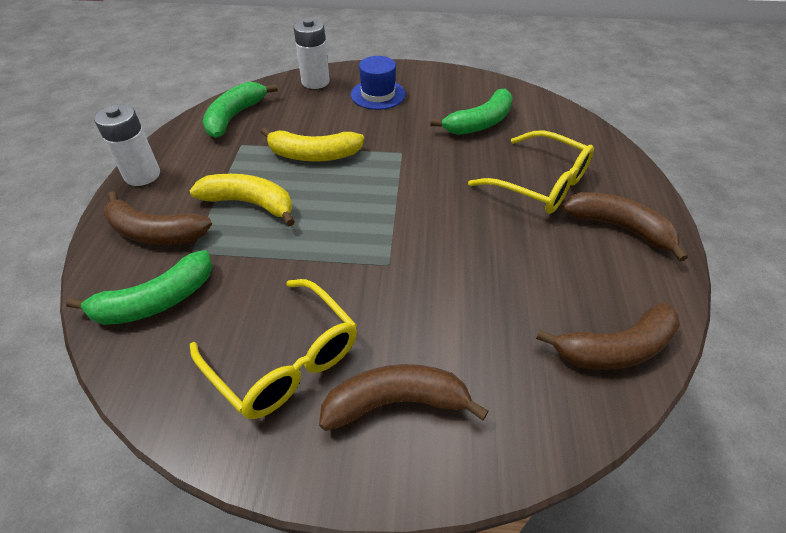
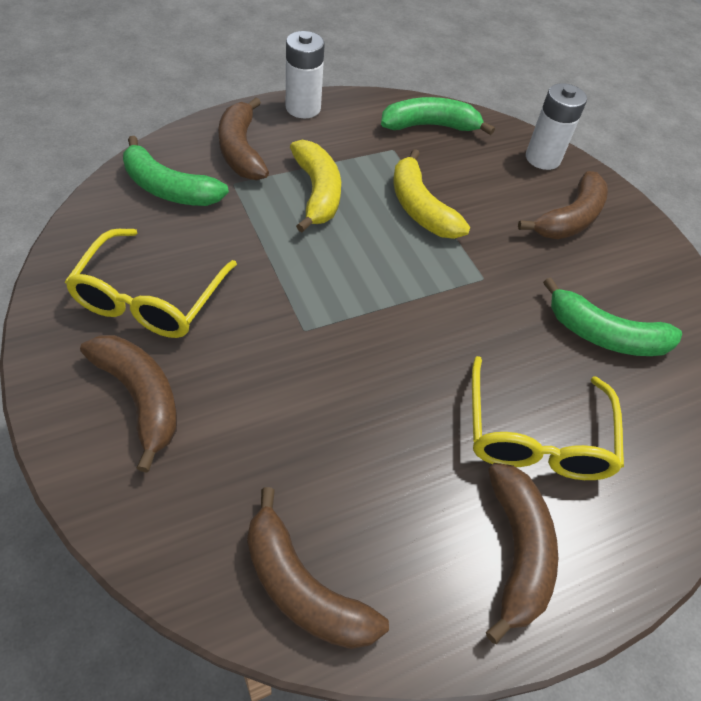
camera: 55 degrees right, 5 degrees up
blue hat [351,56,406,110] -> brown banana [518,171,608,239]

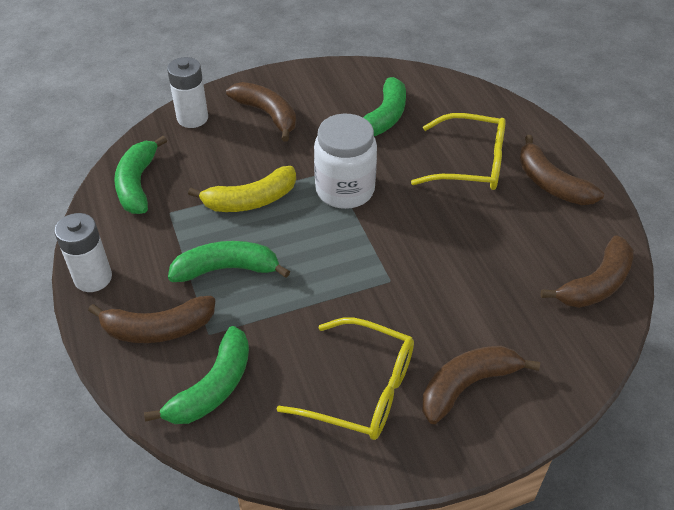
camera: 80 degrees left, 5 degrees down
yellow banana [290,140,341,232] -> green banana [168,241,290,282]
brown banana [486,463,558,644] -> brown banana turned 135 degrees counterclockwise [519,135,604,205]
none -> white jar [314,114,377,209]

